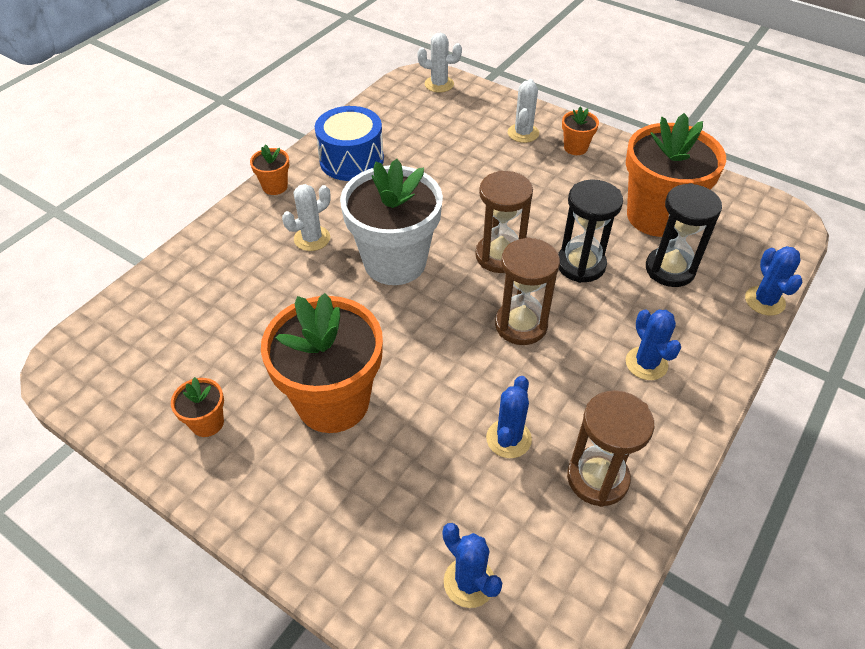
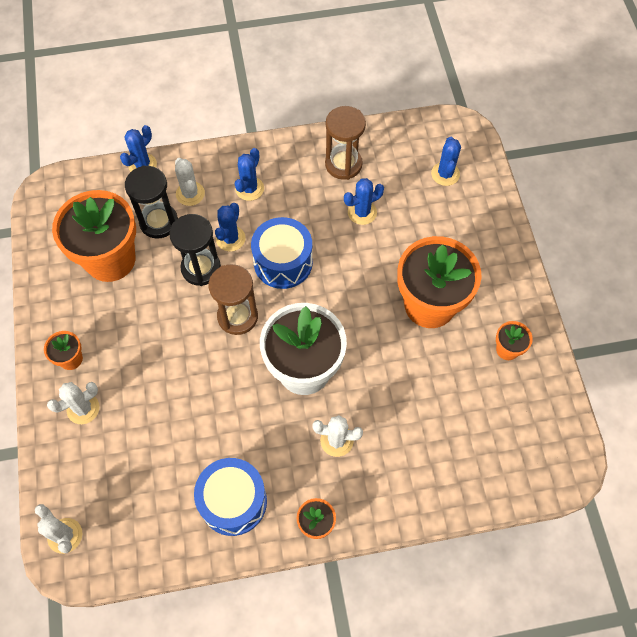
camera: 135 degrees left, 15 degrees up
brown hourglass [495,237,560,345] -> blue drum [251,217,313,289]
none -> white cactus [175,158,205,206]
none -> blue cactus [215,203,246,251]

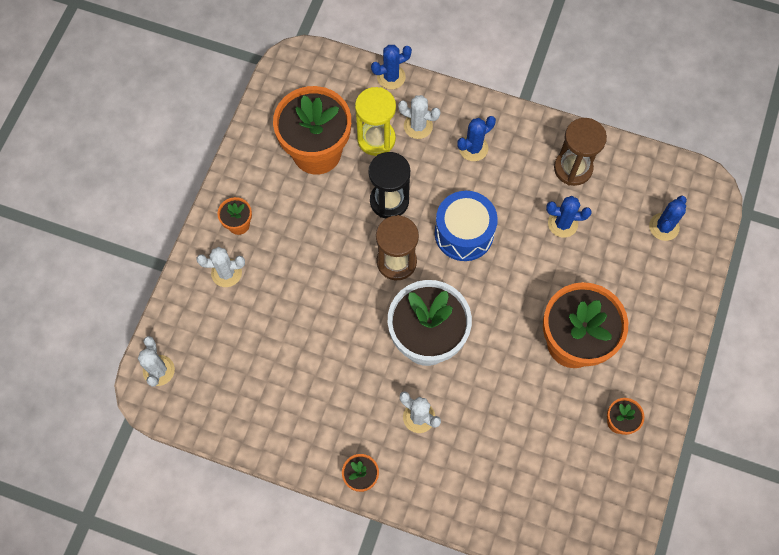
camera: 30 degrees right, 5 degrees up
black hourglass [125,165,178,239] -> yellow hourglass [355,87,396,156]
white cactus [175,158,205,206] -> white cactus turned 75 degrees counterclockwise [398,95,441,139]
blue drum [194,458,267,536] -> none
blue cactus [215,203,246,251] -> none

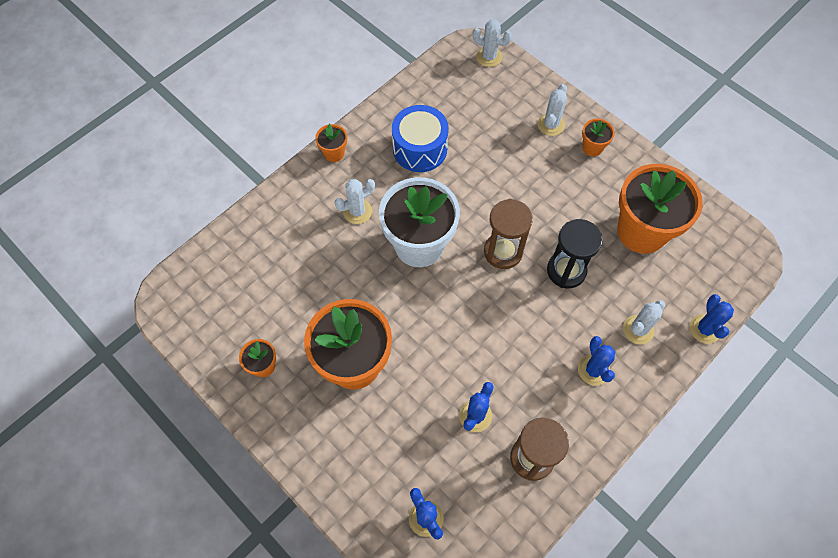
camera: 115 degrees right, 5 degrees down
yellow hourglass [355,87,396,156] -> none
blue drum [435,191,498,261] -> blue drum moved to [392,105,449,172]

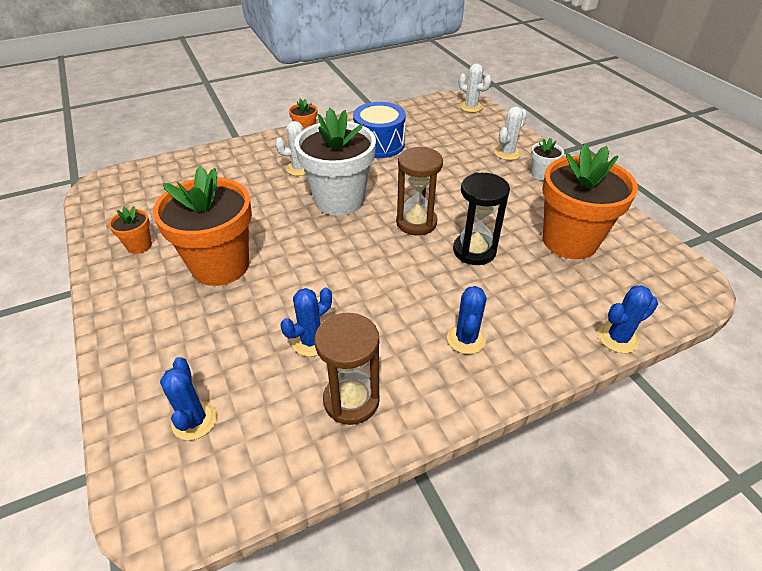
camera: 20 degrees right, 20 degrees down
orange flower pot [582,119,615,156] -> white flower pot [531,138,564,180]
white cactus [623,300,666,344] -> none
blue cactus [690,294,734,344] -> blue cactus turned 45 degrees clockwise [598,285,658,353]

